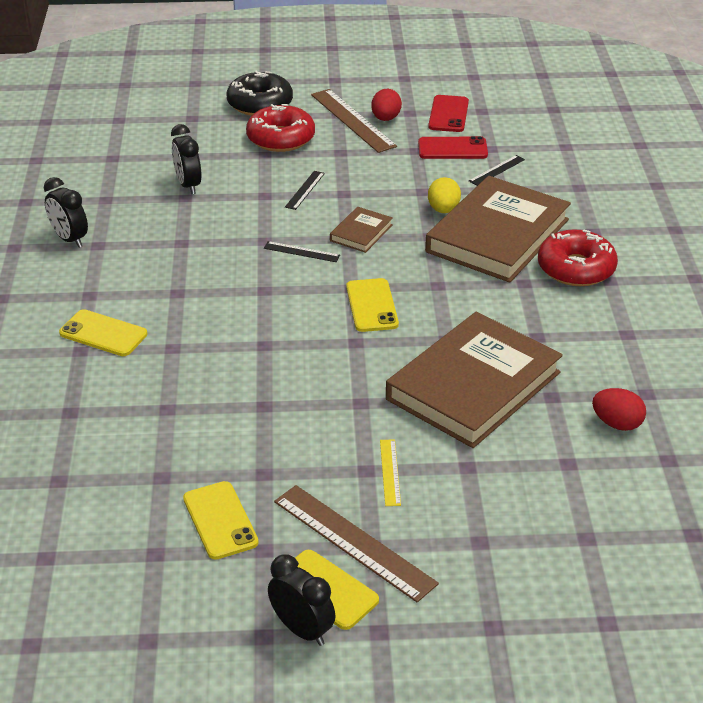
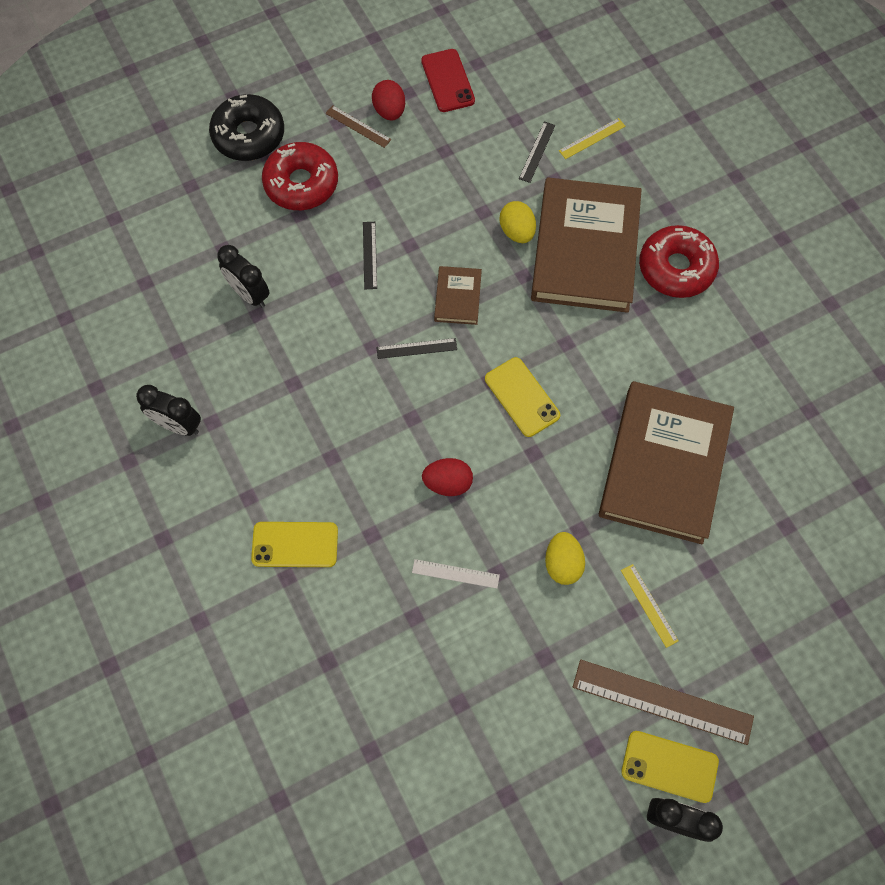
camera: 25 degrees left, 30 degrees up
yellow phone [183,481,259,560] -> none
brown ruler [311,89,397,153] -> brown ruler [325,105,391,148], size x0.51
red phone [418,136,488,159] -> none
red egg [592,388,646,431] -> red egg moved to [422,458,473,496]
none -> white ruler [412,559,500,588]
none -> yellow egg [545,532,585,585]
none -> yellow ruler [559,118,626,159]

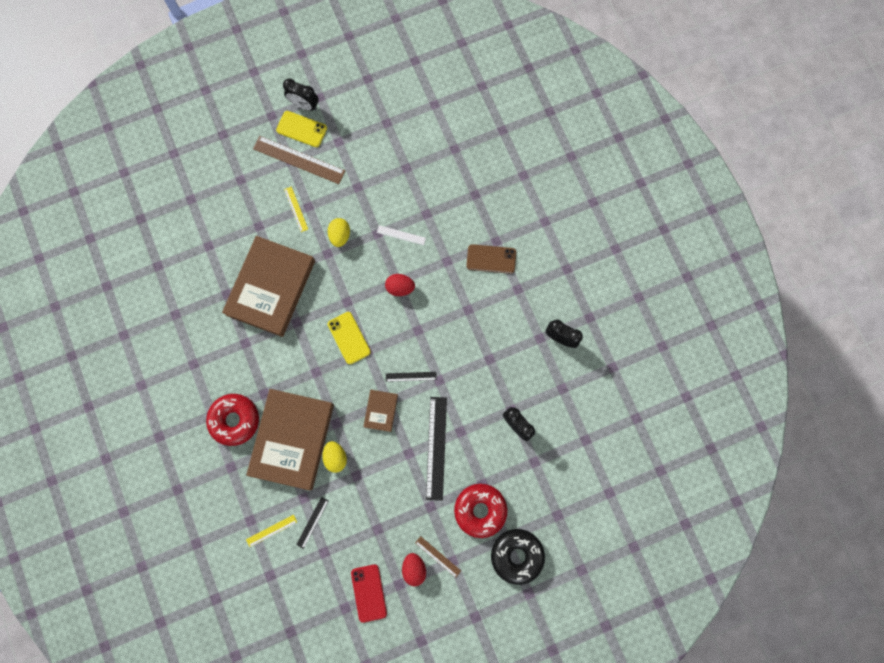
camera: 175 degrees left, 10 degrees up
yellow phone [251,522,338,567] -> brown phone [466,244,516,274]
black ruler [363,222,377,289] -> black ruler [426,397,447,501], size x1.98

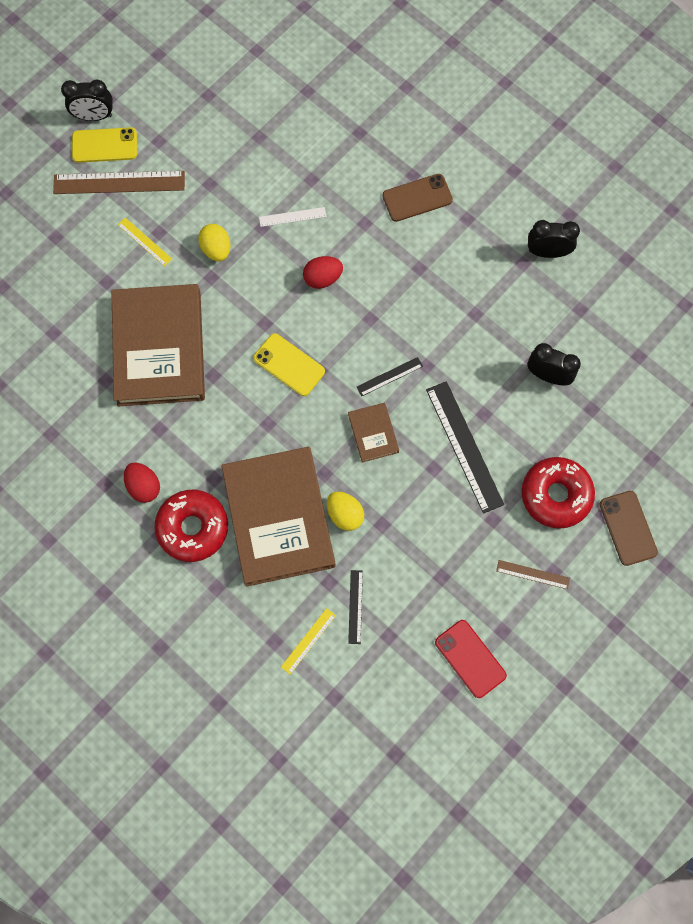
camera: 25 degrees left, 5 degrees down
red egg [402,553,426,586] -> red egg moved to [124,463,160,503]
black donut [491,529,545,585] -> brown phone [600,491,658,566]

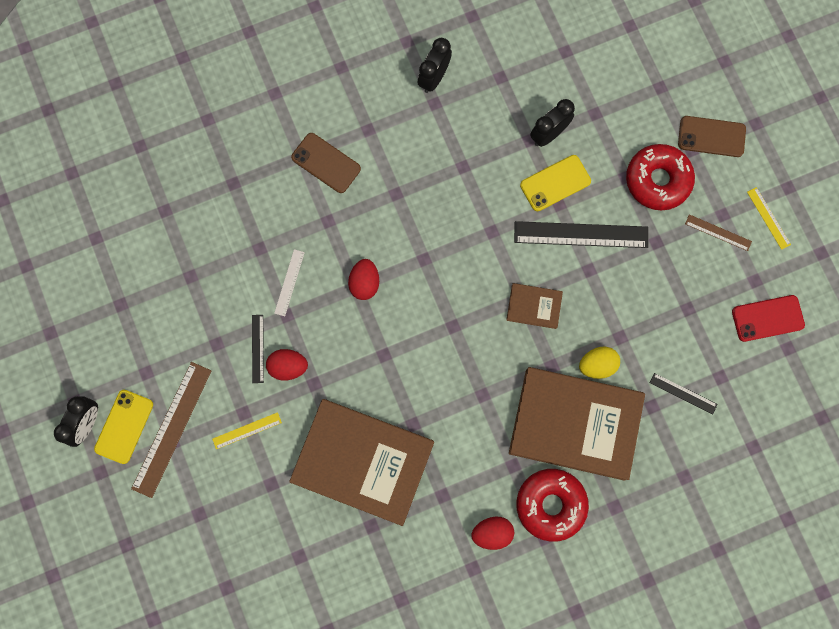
camera: 65 degrees left, 5 degrees up
yellow egg [198,224,230,261] -> red egg [266,349,308,381]
yellow phone [253,333,325,396] -> yellow phone moved to [520,155,591,211]
yellow ruler [281,608,336,674] -> yellow ruler moved to [747,187,791,250]
black ruler [357,357,423,396] -> black ruler moved to [252,315,264,383]
brown phone [382,174,453,222] -> brown phone turned 60 degrees counterclockwise [291,133,361,193]
brown ruler [496,560,570,589] -> brown ruler turned 75 degrees clockwise [685,214,752,251]

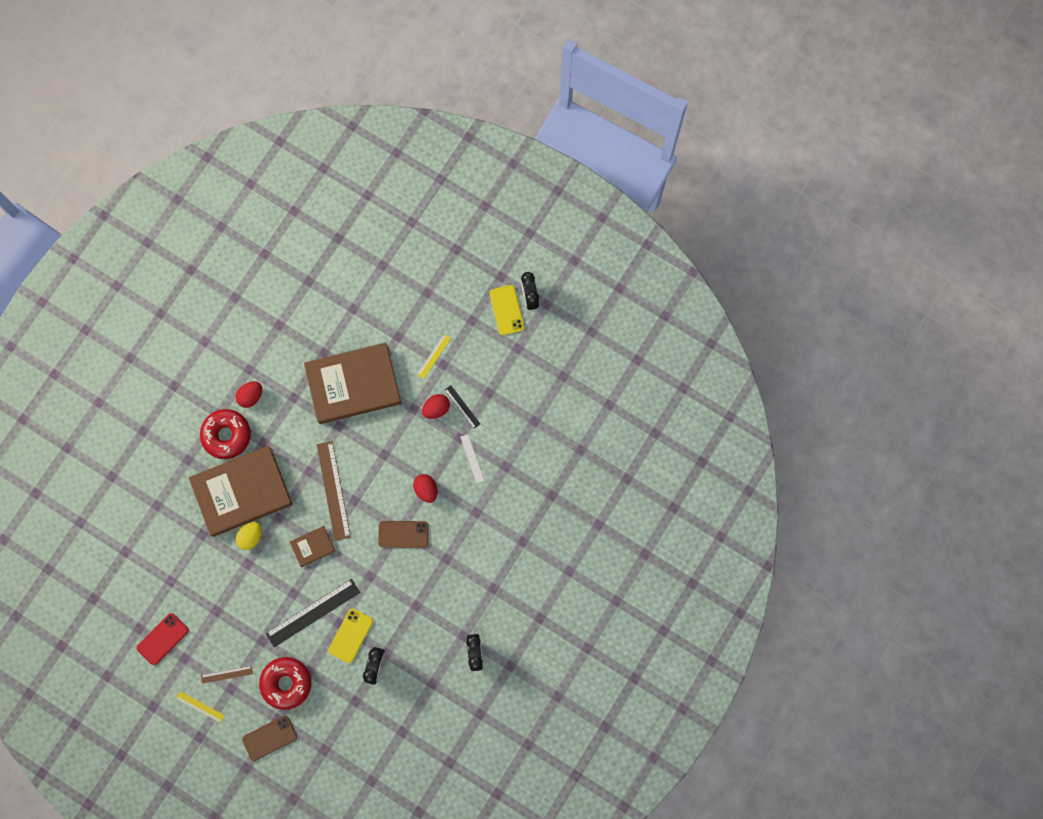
camera: 145 degrees right, 0 degrees up
brown ruler [131,362,211,498] -> brown ruler moved to [317,441,351,541]
brown phone [291,133,361,193] -> brown phone moved to [378,521,429,548]
black ruler [650,373,718,414] -> none

